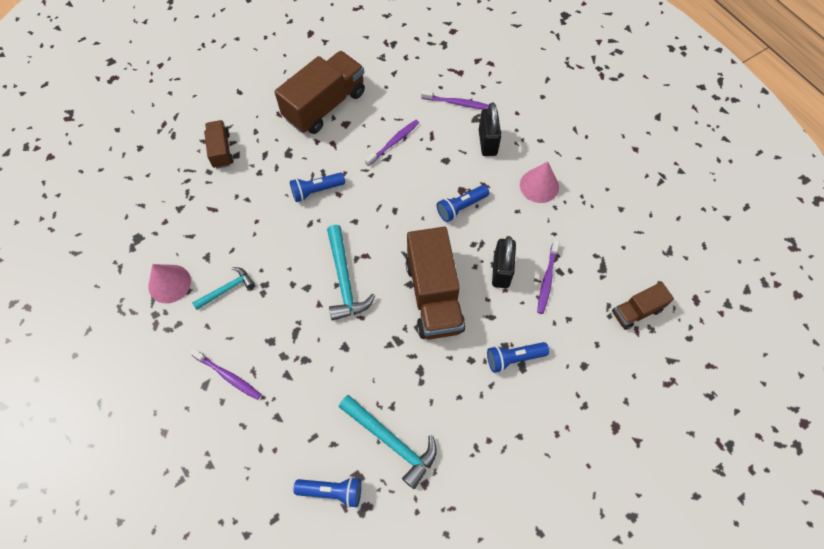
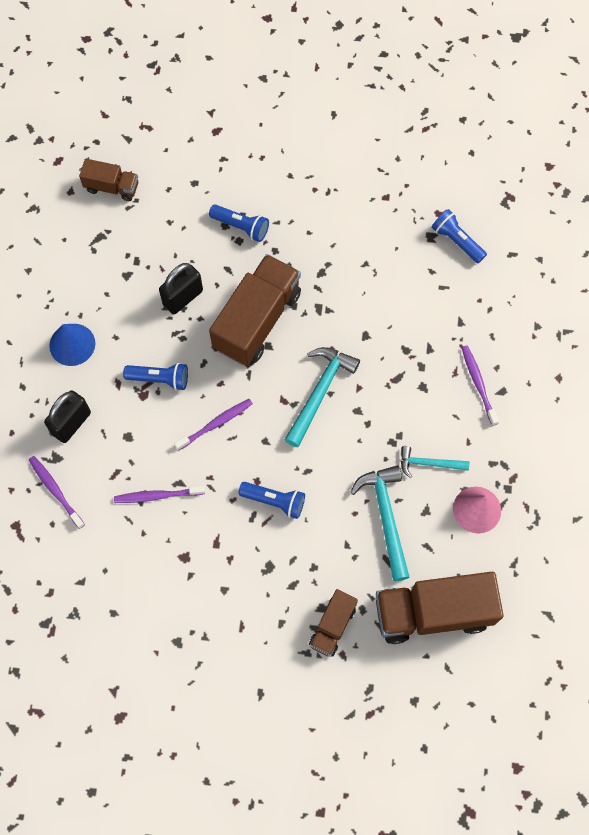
camera: 140 degrees left, 5 degrees up
brown truck [275,51,365,134] -> brown truck moved to [376,572,504,644]
turquoise hammer [339,395,437,489] -> turquoise hammer moved to [350,465,409,581]
pink cone [520,161,559,203] -> blue cone [49,324,95,366]
purple toothbrush [537,240,560,314] -> purple toothbrush moved to [174,399,253,451]

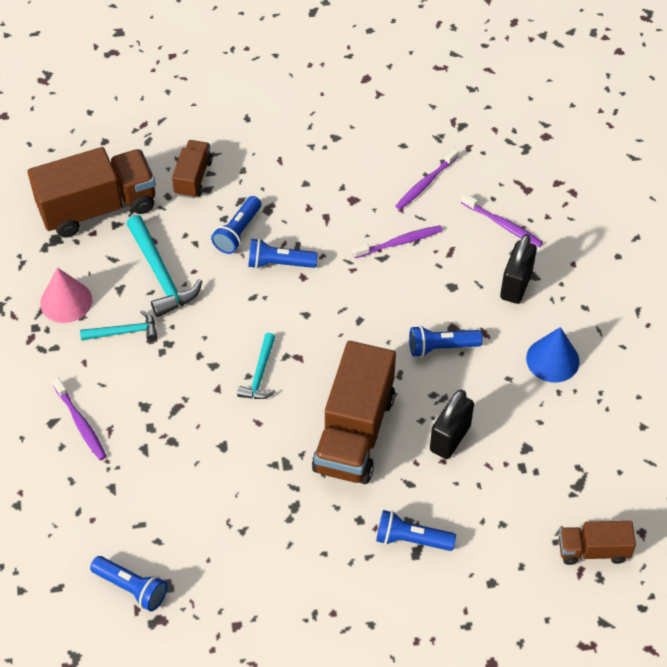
camera: 165 degrees right, 15 degrees down
purple toothbrush [174,399,253,451] -> purple toothbrush moved to [395,148,459,210]
turquoise hammer [285,347,360,447] -> turquoise hammer [237,333,275,399], size x0.61
none -> blue flashlight [211,196,261,254]

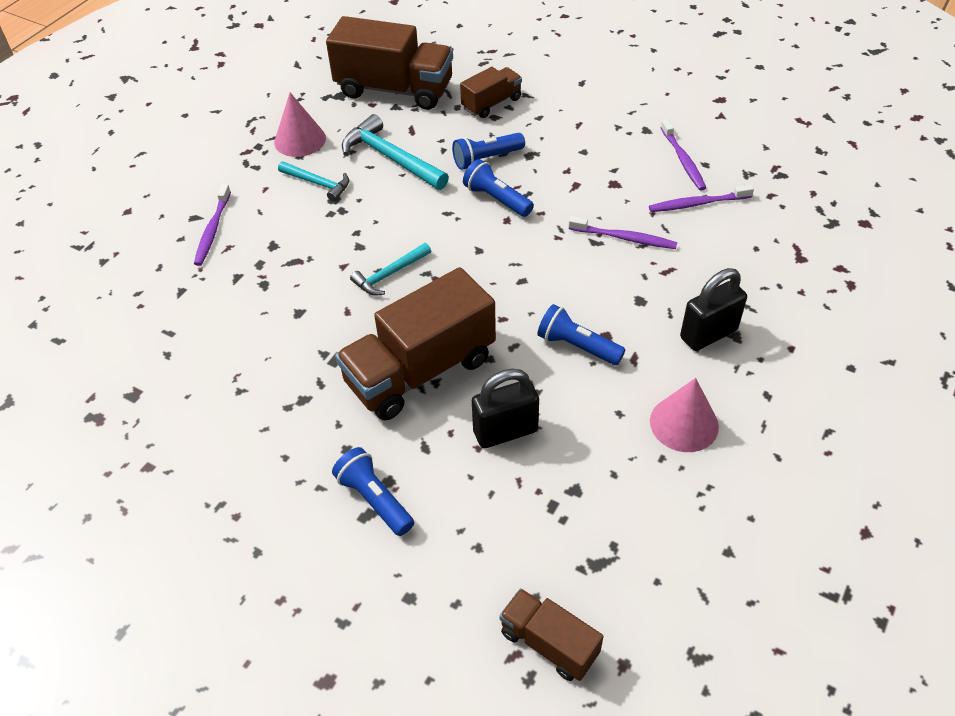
camera: 40 degrees right, 5 degrees down
blue flashlight [90,556,168,611] -> none
turquoise hammer [126,215,202,317] -> turquoise hammer turned 120 degrees clockwise [342,114,449,190]
purple toothbrush [461,193,543,247] -> purple toothbrush moved to [660,119,706,191]
blue cone [526,327,580,383] -> pink cone [650,378,719,452]

